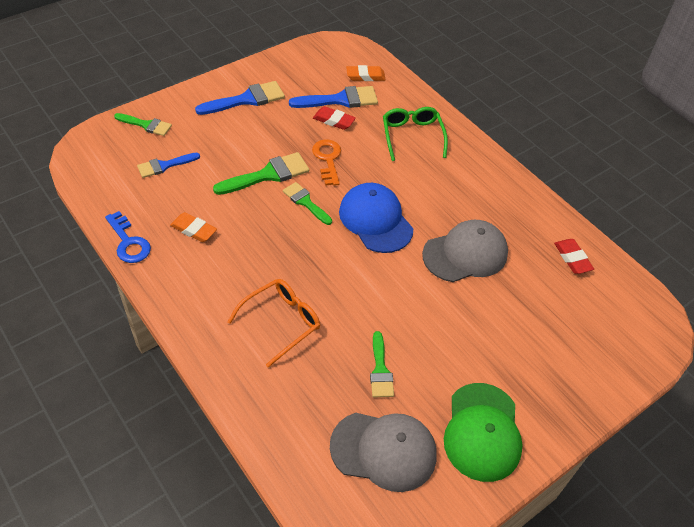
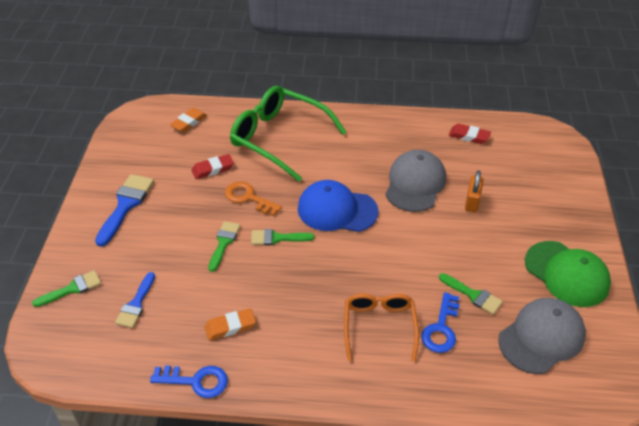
camera: 45 degrees left, 5 degrees down
green brush [213,152,309,195] -> green brush [208,221,240,272], size x0.64
blue brush [289,86,378,108] -> none
green glasses [383,107,448,161] -> green glasses [230,86,346,182], size x1.64
none -> blue key [421,292,460,353]
none -> orange padlock [465,170,483,213]

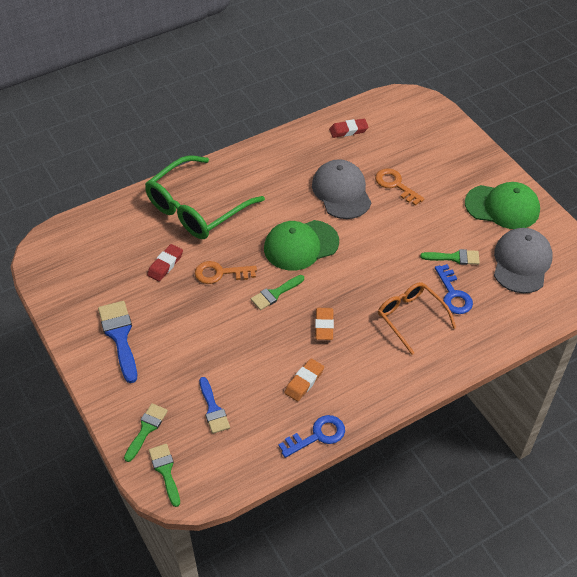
camera: 35 degrees left, 5 degrees up
orange eraser [170,108,207,132] -> orange eraser moved to [315,308,334,340]
green brush [208,221,240,272] -> green brush moved to [149,444,180,507]
green glasses [230,86,346,182] -> green glasses turned 45 degrees counterclockwise [145,155,265,239]
blue cap [298,180,378,232] -> green cap [264,220,339,271]
orange padlock [465,170,483,213] -> orange key [375,169,425,206]

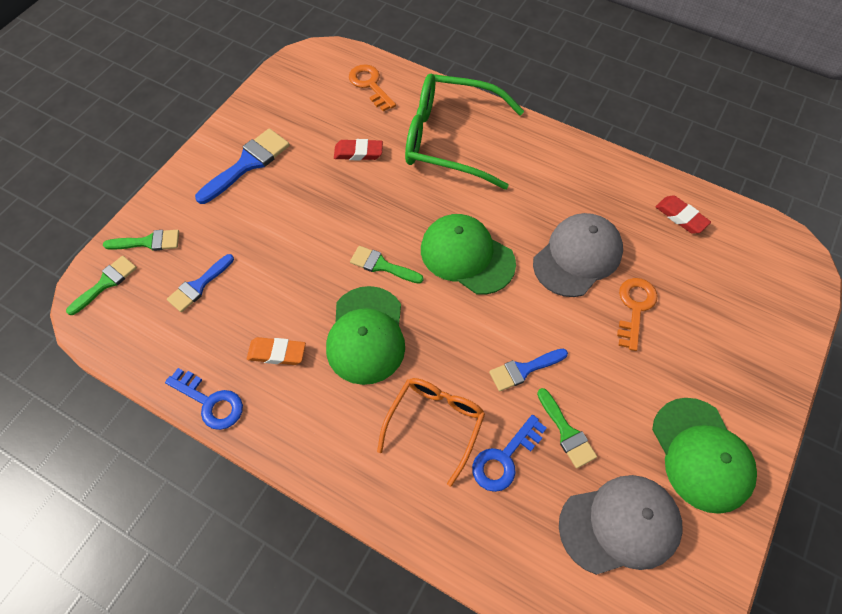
camera: 60 degrees right, 10 degrees up
orange key [195,261,257,284] -> orange key moved to [349,64,396,111]
orange eraser [315,308,334,340] -> green cap [326,286,405,385]
none -> blue brush [489,349,568,392]

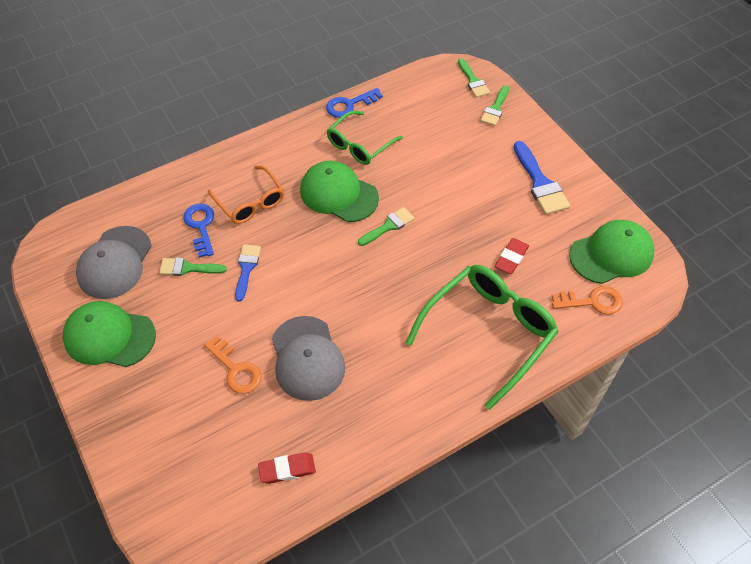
camera: 120 degrees right, 5 degrees down
blue brush [167,254,234,312] -> none
orange eraser [247,337,306,365] -> green glasses [327,111,403,165]
green cap [421,214,516,295] -> green cap moved to [569,220,654,284]

